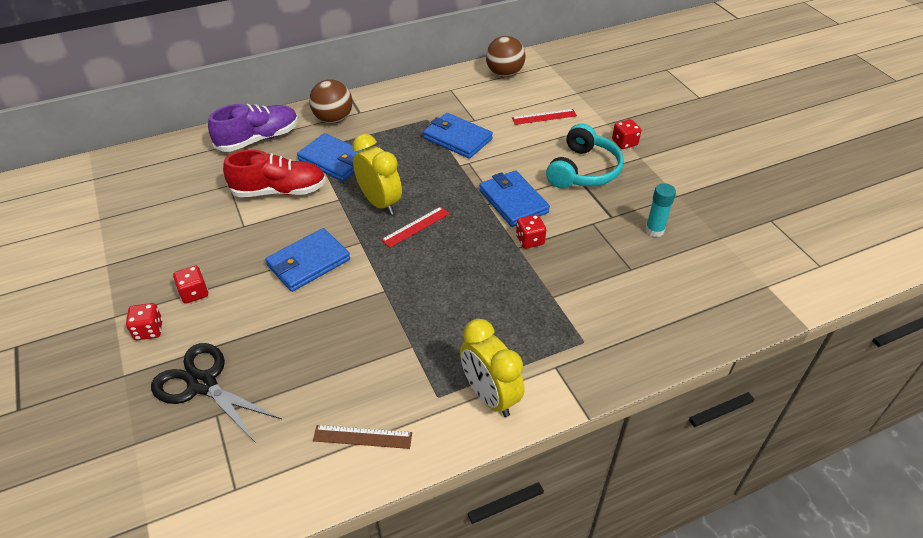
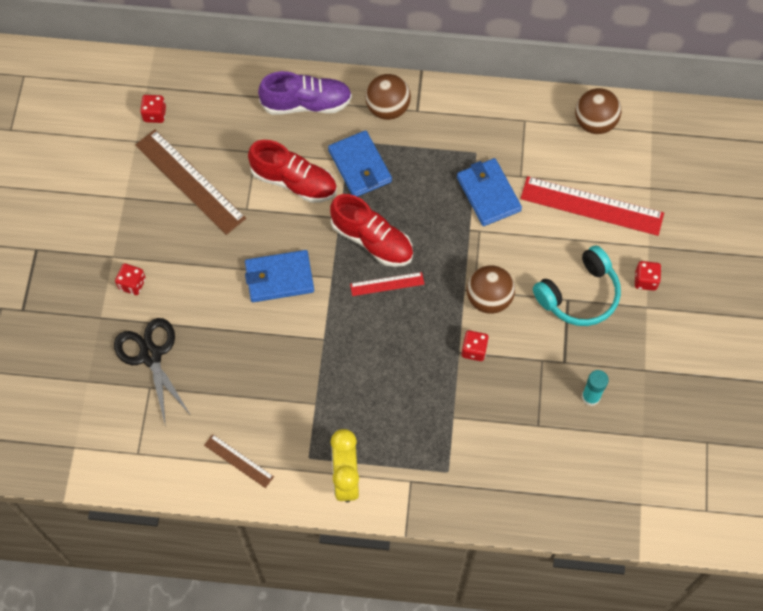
camera: 30 degrees right, 20 degrees up
red dice [173,266,208,304] -> red dice moved to [140,95,166,123]
yellow clock [353,134,402,215] -> red shoe [330,194,413,267]
blue wallet [479,170,550,227] -> brown ball [467,265,515,314]
red ruler [512,109,577,125] -> red ruler [521,176,664,236], size x1.98
none -> brown ruler [135,129,246,235]

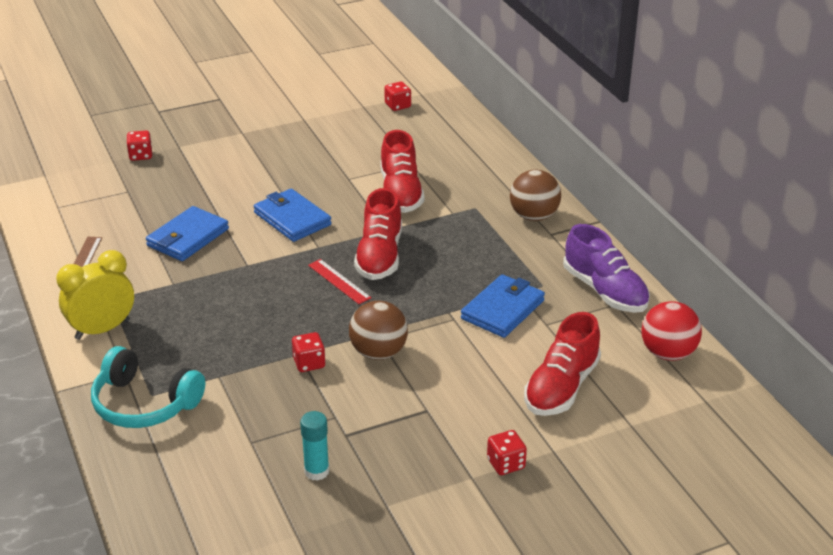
camera: 60 degrees right, 30 degrees down
black scissors [114,318,190,427] -> none
red dice [115,263,146,295] -> red dice moved to [127,130,152,161]
brown ruler [135,129,246,235] -> none
purple shoe [258,71,352,115] -> purple shoe moved to [563,224,650,313]
blue wallet [328,130,392,197] -> blue wallet moved to [146,206,229,261]
red ruler [521,176,664,236] -> red shoe [524,312,601,416]
turquoise headphones [533,245,621,326] -> turquoise headphones moved to [91,346,205,428]
brown ball [575,88,621,134] -> red ball [641,301,702,361]

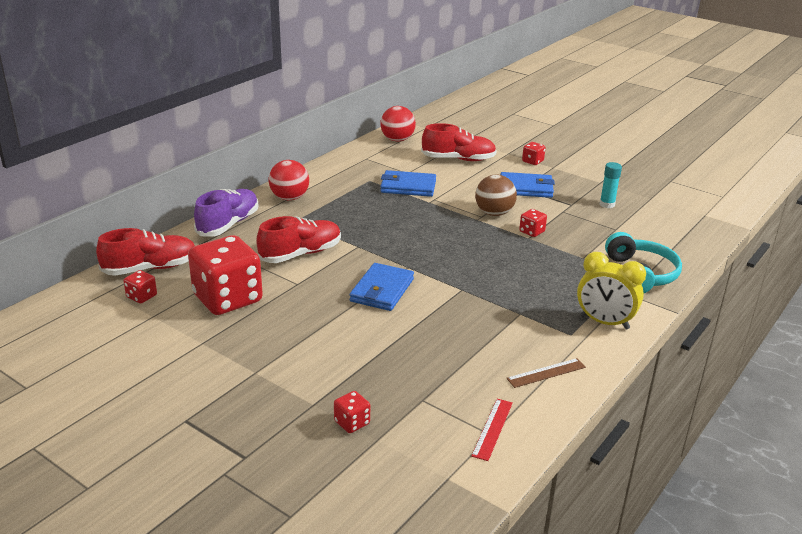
camera: 120 degrees left, 5 degrees down
blue wallet [146,206,229,261] -> blue wallet moved to [500,172,555,198]
red ruler [308,259,371,304] -> red ruler moved to [471,399,513,461]
red shoe [354,188,402,280] -> red shoe moved to [96,228,195,276]
brown ball [510,170,561,221] -> red ball [269,160,309,200]
purple shoe [563,224,650,313] -> purple shoe moved to [194,189,259,236]
none -> red dice [188,235,263,315]

